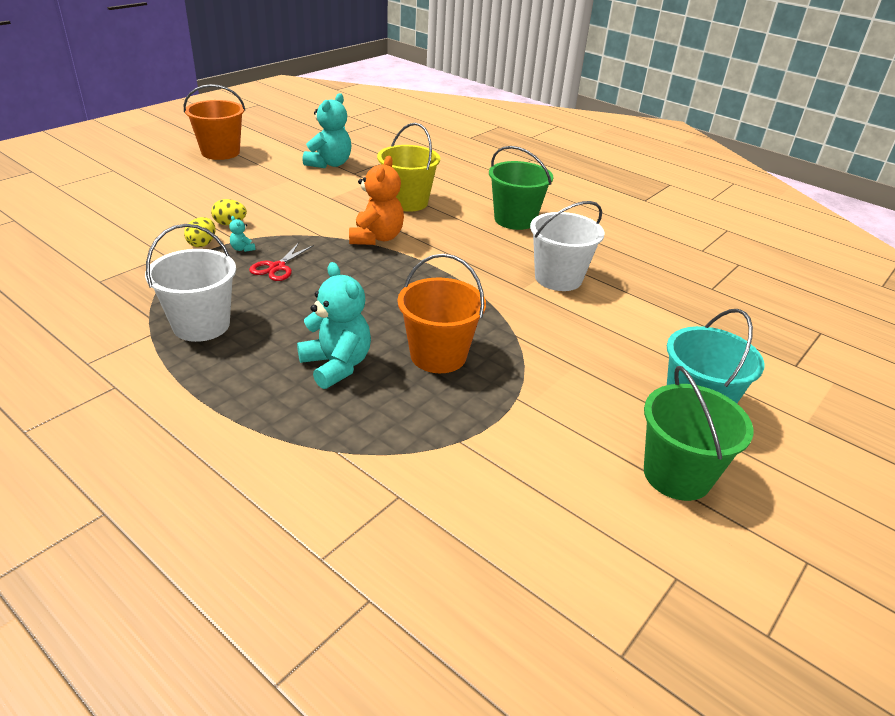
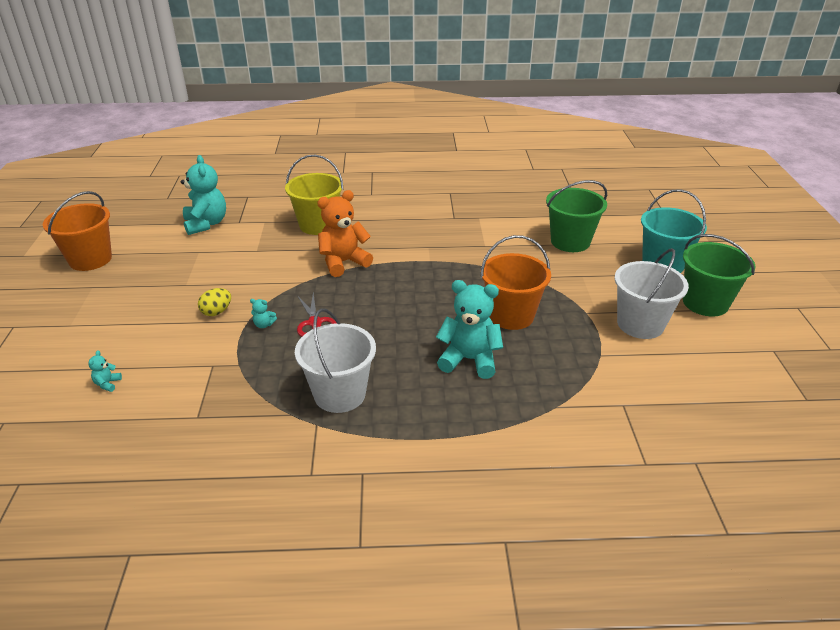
camera: 40 degrees left, 0 degrees up
yellow egg [184,217,215,247] -> none
orange teddy bear [349,156,404,245] -> orange teddy bear turned 90 degrees counterclockwise [317,190,373,277]
green bucket [489,146,553,230] -> green bucket moved to [546,180,607,252]
white bucket [530,201,605,291] -> white bucket moved to [615,248,689,339]
none -> turquoise teddy bear [88,350,122,392]

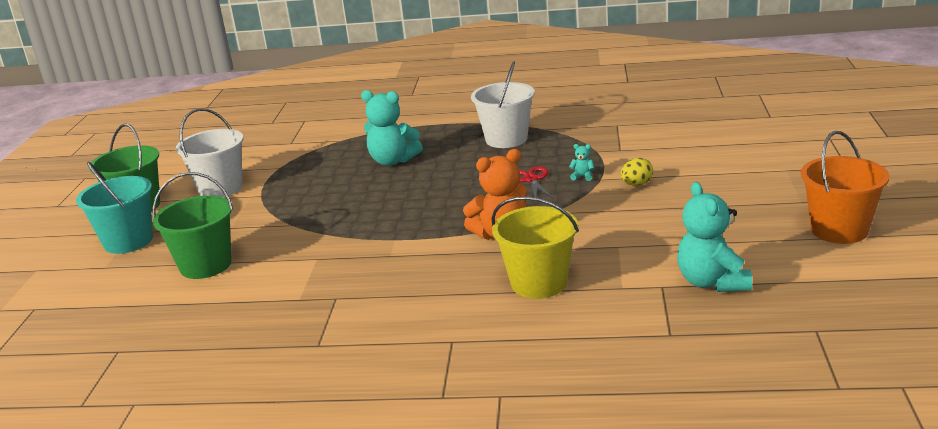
camera: 170 degrees left, 10 degrees down
turquoise teddy bear [88,350,122,392] -> none
orange bucket [480,235,551,330] -> none

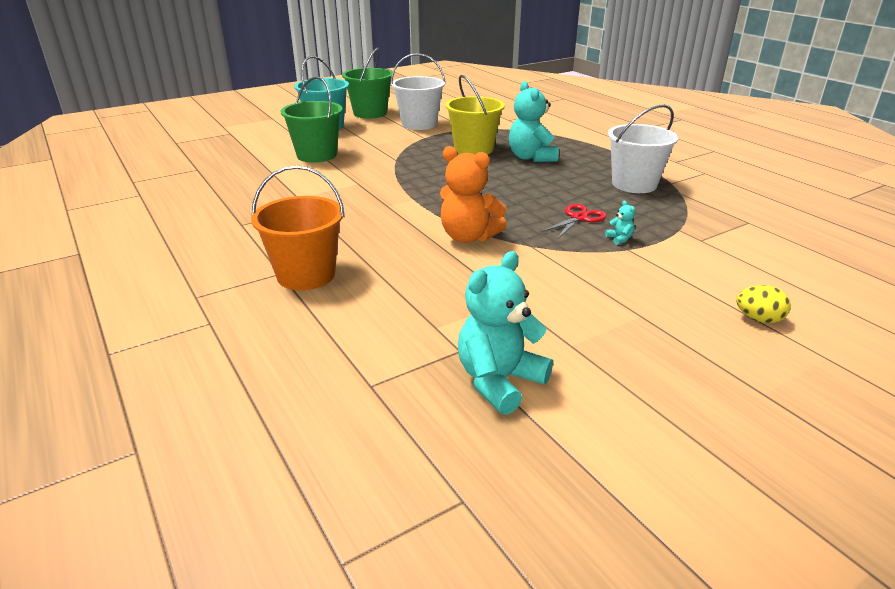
camera: 50 degrees right, 5 degrees up
yellow bucket [491,197,579,299] -> yellow bucket moved to [445,75,505,155]
yellow egg [620,158,653,186] -> yellow egg moved to [736,285,791,323]
orange bucket [801,131,889,244] -> orange bucket moved to [251,165,345,290]

